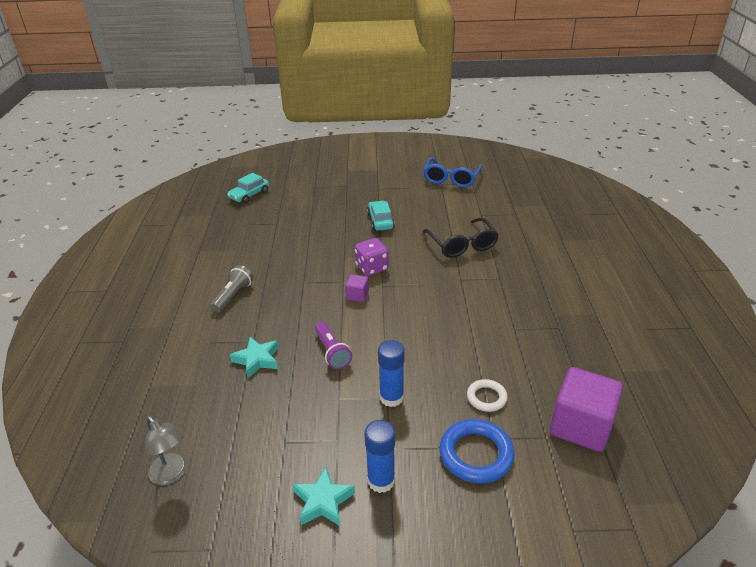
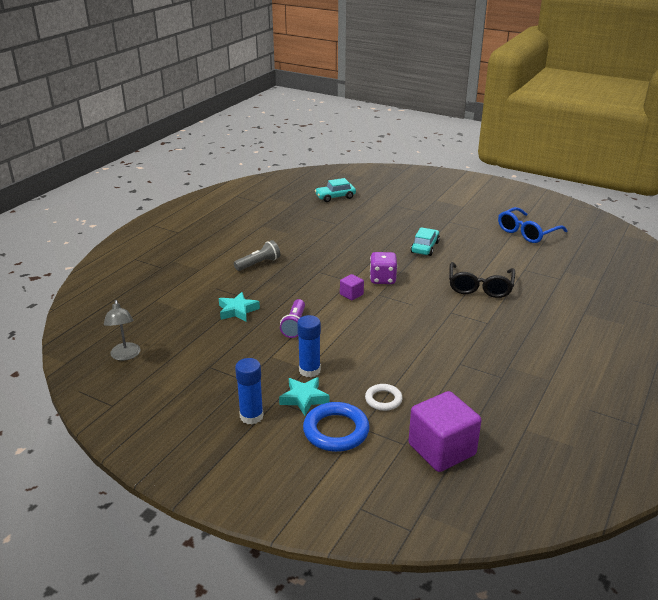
camera: 30 degrees right, 5 degrees down
turquoise star [293,467,355,526] -> turquoise star moved to [279,377,329,416]

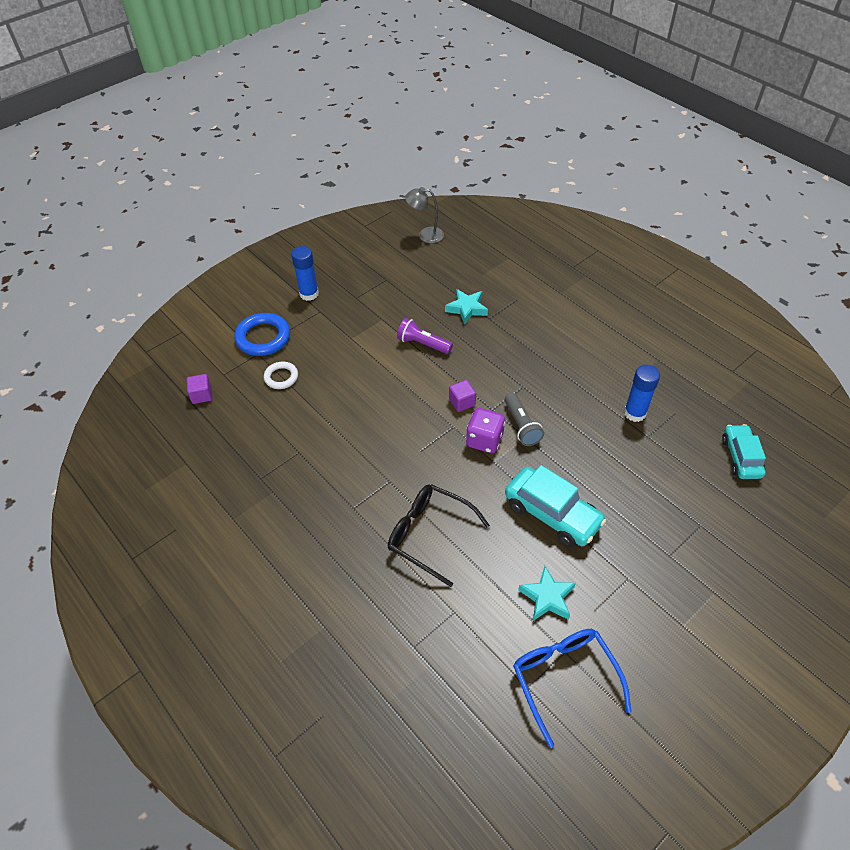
camera: 110 degrees right, 20 degrees up
grey flashlight [234,240,280,271] -> grey flashlight moved to [505,393,544,446]
turquoise star [279,377,329,416] -> turquoise star moved to [518,566,576,621]
blue glue stick [297,315,321,377] -> blue glue stick moved to [624,365,660,422]
purple cube [409,391,482,472] -> purple cube [186,374,212,404], size x0.47
turquoise car [411,227,440,256] -> turquoise car [505,465,606,547], size x1.51

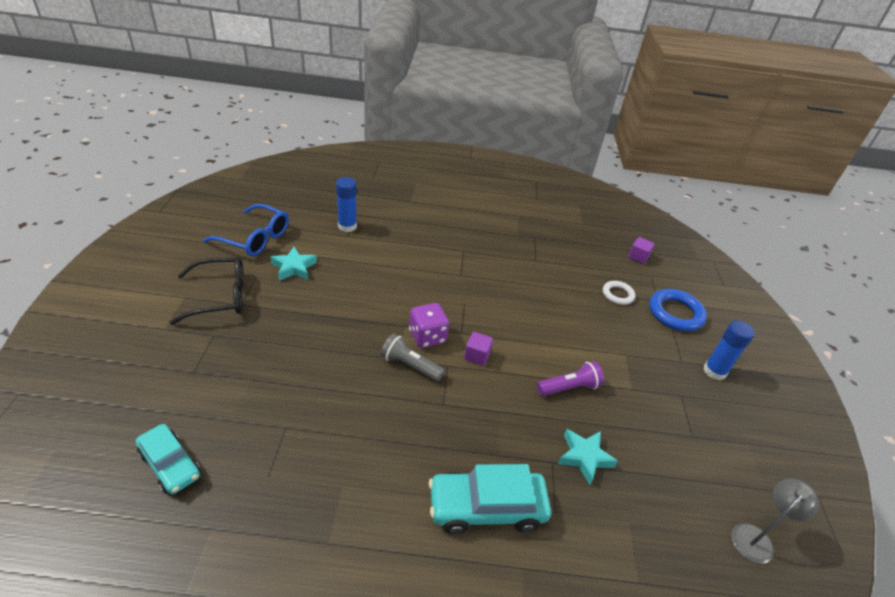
camera: 130 degrees right, 10 degrees down
black glasses [388,484,490,587] -> black glasses moved to [170,256,244,325]
turquoise car [505,465,606,547] -> turquoise car moved to [429,464,551,534]
blue glue stick [624,365,660,422] -> blue glue stick moved to [336,177,357,232]

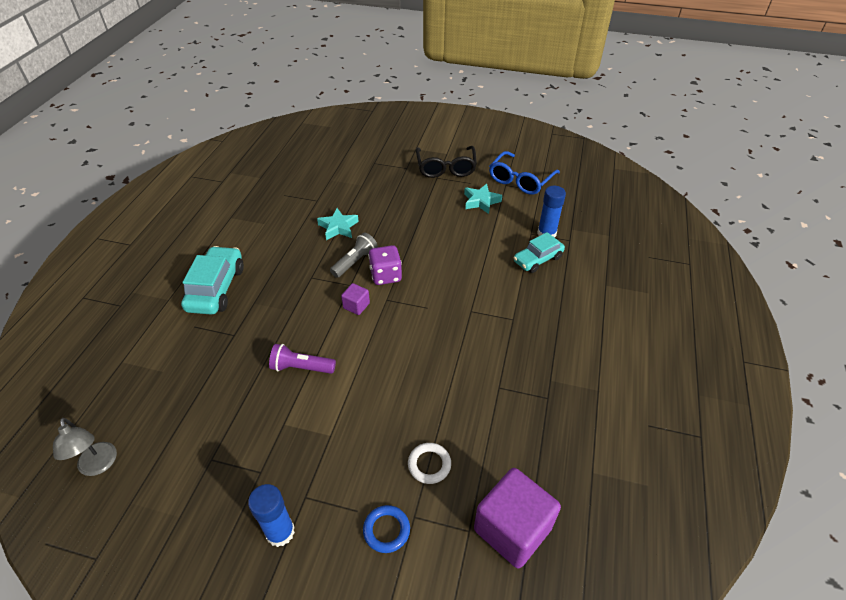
camera: 105 degrees right, 5 degrees up
turquoise car [136,424,201,494] -> turquoise car moved to [513,232,565,273]
purple flashlight [537,361,604,396] -> purple flashlight turned 105 degrees clockwise [269,344,336,374]
turquoise star [558,429,618,485] -> turquoise star moved to [317,208,359,240]
purple cube [628,237,654,264] -> purple cube [474,468,561,569], size x2.14
blue ring [649,289,707,331] -> blue ring [363,505,410,553], size x0.60

